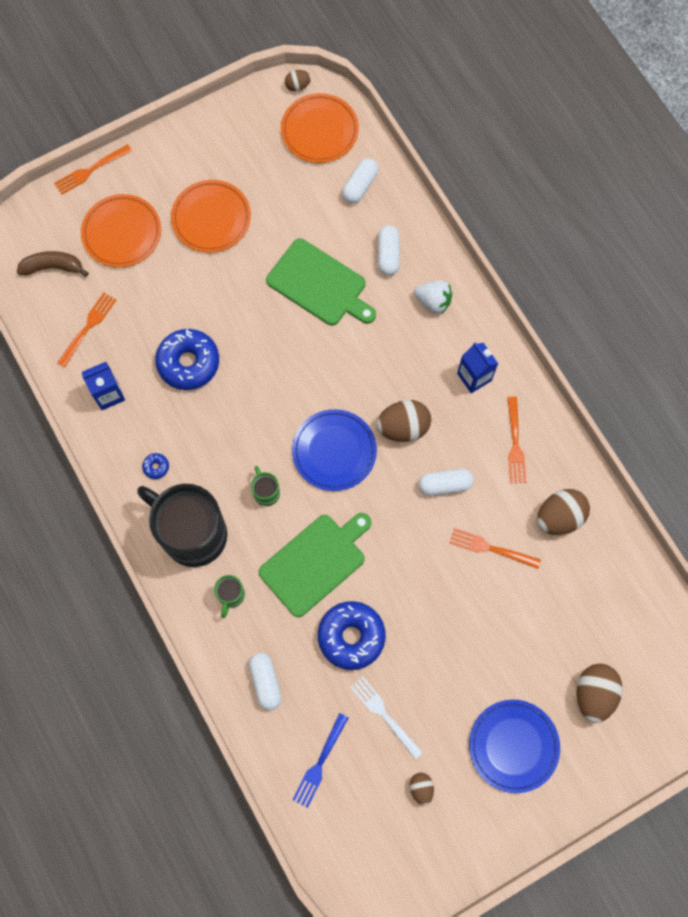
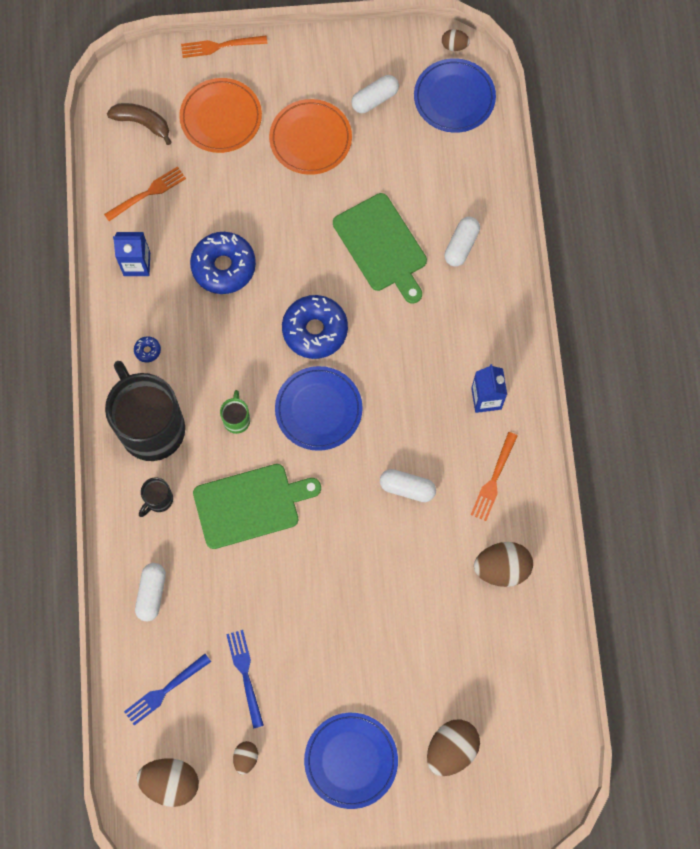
camera: 25 degrees right, 0 degrees up
green mug [214,575,245,618] -> black mug [139,477,173,517]
orange plate [281,93,359,163] -> blue plate [414,58,496,133]
blue donut [318,601,386,670] -> blue donut moved to [282,295,348,359]
white capsule [342,158,378,204] -> white capsule moved to [351,75,399,113]
white fork [350,676,423,759] -> blue fork [226,630,264,729]
brown egg [376,400,431,442] -> brown egg moved to [137,758,199,807]
white strawberry [414,280,452,314] -> none
orange fork [449,528,541,569] -> none

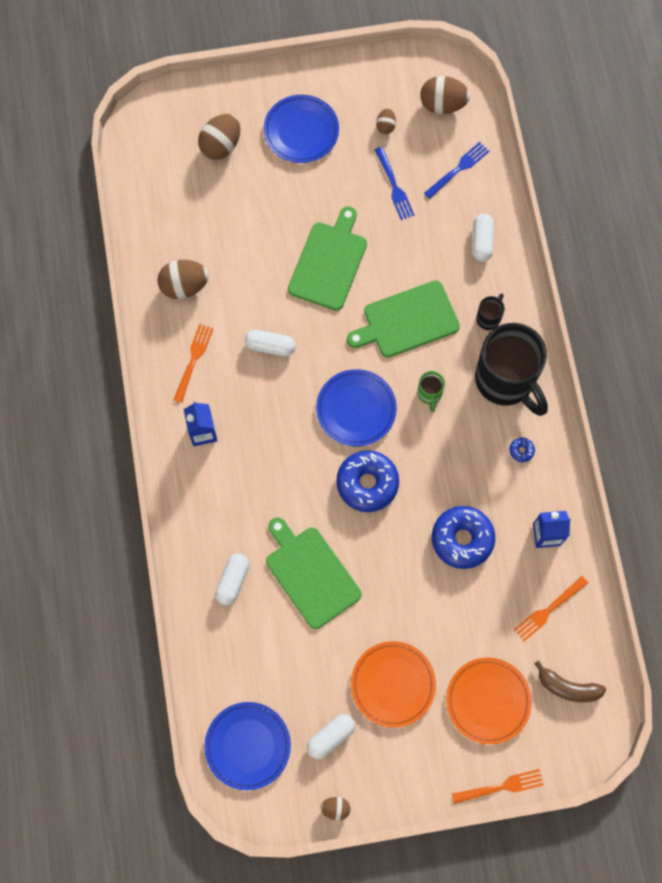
camera: 175 degrees right, 0 degrees up
brown egg [442,29,470,51] -> brown egg moved to [320,797,350,821]
none -> green cutting board [288,206,367,311]

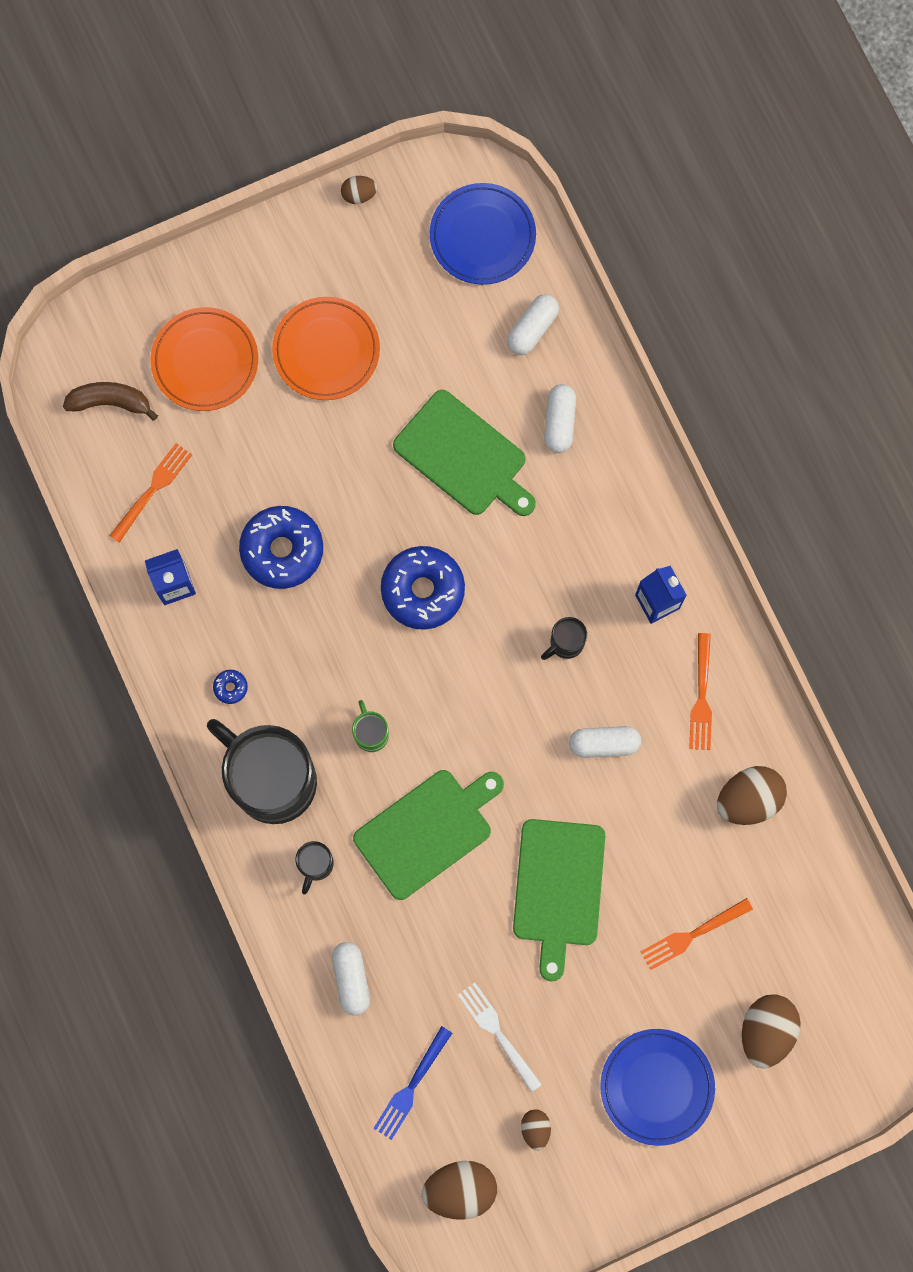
camera: 165 degrees right, 5 degrees up
white capsule [307,714,355,759] -> white capsule moved to [507,294,559,355]
blue plate [316,369,397,446] -> none
blue fork [375,147,414,220] -> white fork [458,983,542,1092]
orange fork [452,769,544,804] -> orange fork moved to [640,898,753,970]
none -> black mug [541,617,587,660]

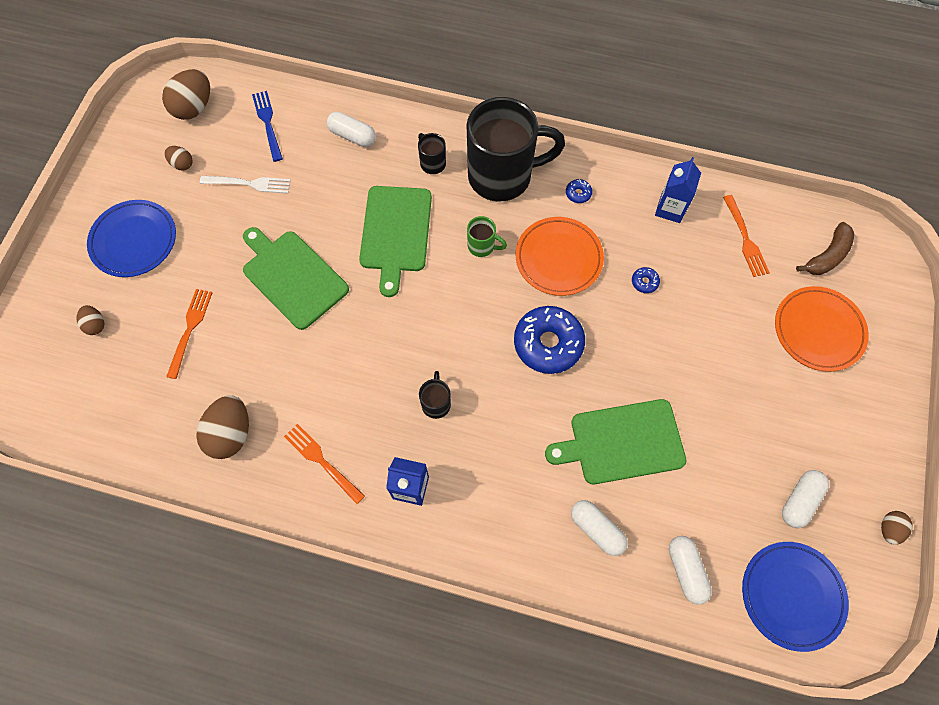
camera: 130 degrees right, 10 degrees down
blue donut [239,506,323,589] -> blue donut [632,267,660,293], size x0.41
orange plate [272,297,380,400] -> orange plate moved to [516,217,604,296]
white capsule [569,726,641,758] -> white capsule moved to [782,470,829,528]
brown egg [742,994,801,1069] -> brown egg [77,305,105,335], size x0.53

